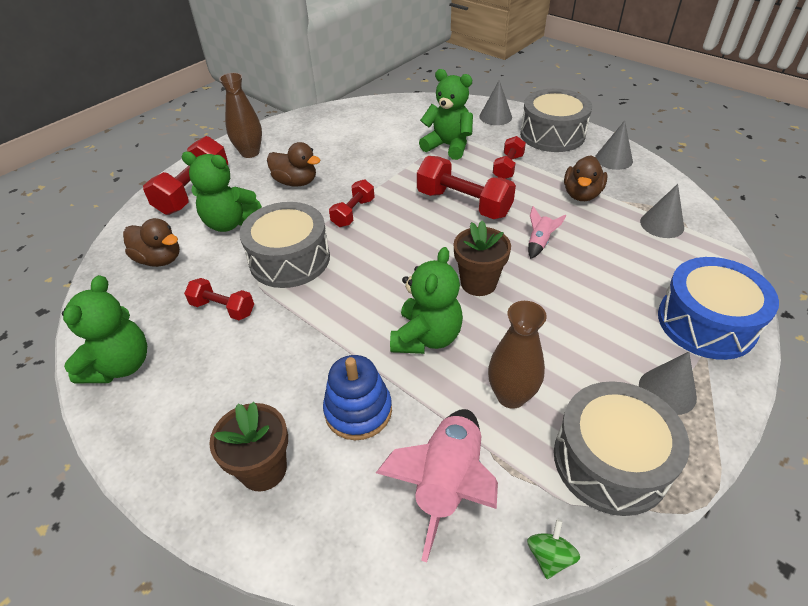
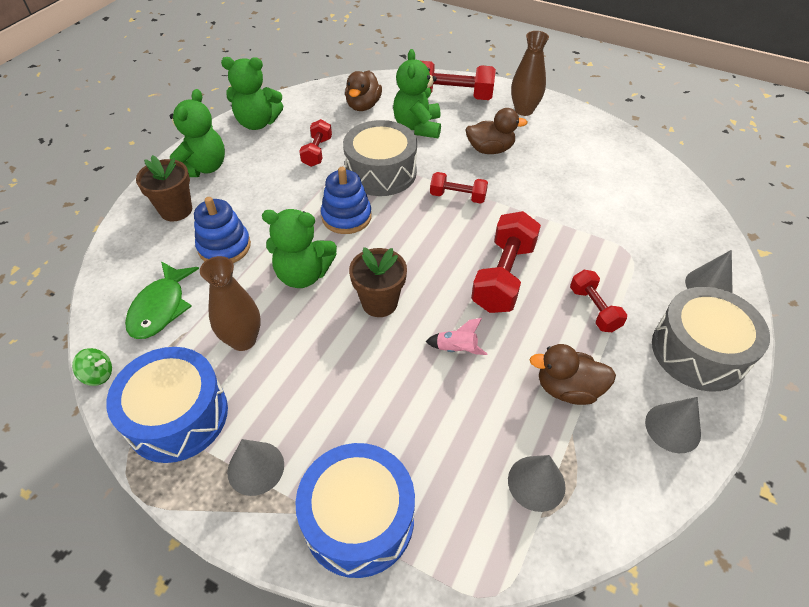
camera: 75 degrees right, 5 degrees up
brown duck [267,142,320,187] -> brown duck turned 105 degrees counterclockwise [465,108,528,154]
pink rocket [376,409,498,562] -> green fish [125,261,199,339]
green teddy bear [419,69,473,160] -> green teddy bear moved to [170,89,225,177]
red dumbbell [493,136,526,179] -> red dumbbell turned 60 degrees clockwise [570,270,627,332]
grey drum [554,381,690,516] -> blue drum [106,347,228,463]
none -> blue stacking toy [321,167,372,234]

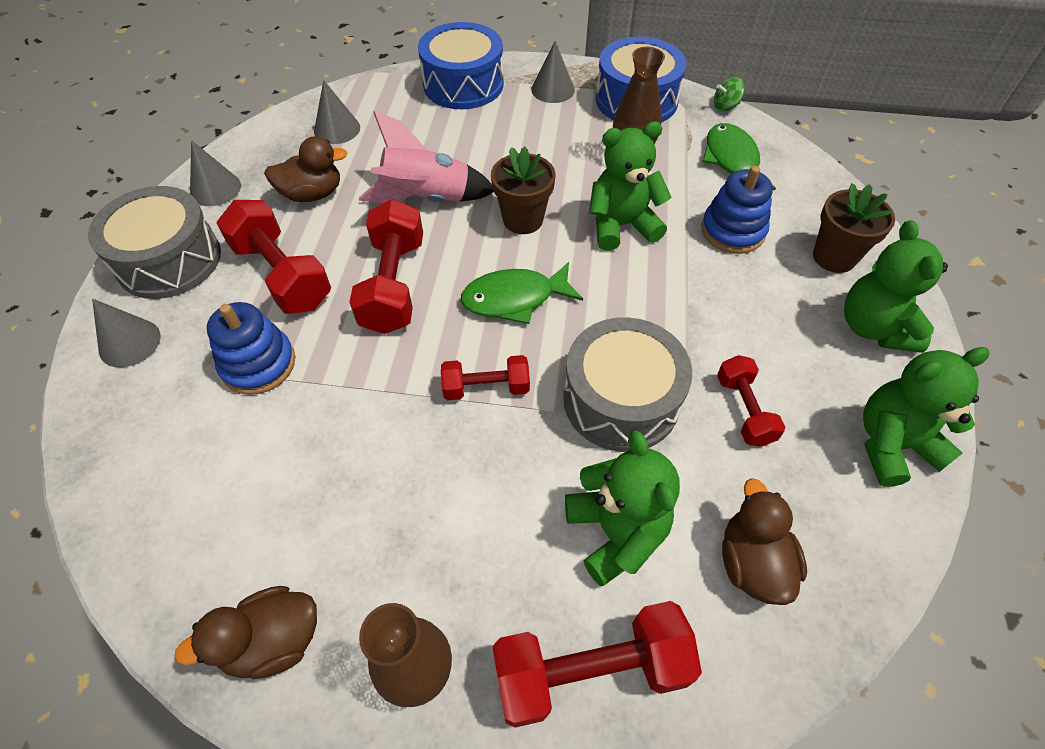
camera: 160 degrees right, 5 degrees up
blue stacking toy [321,167,372,234] -> blue stacking toy moved to [207,302,295,395]
pink rocket [425,318,487,355] -> pink rocket [359,111,494,203], size x2.11
brown duck [465,108,528,154] -> brown duck moved to [174,586,317,679]
red dumbbell [570,270,627,332] -> red dumbbell [217,200,331,314], size x1.71
none -> green fish [461,262,583,324]

